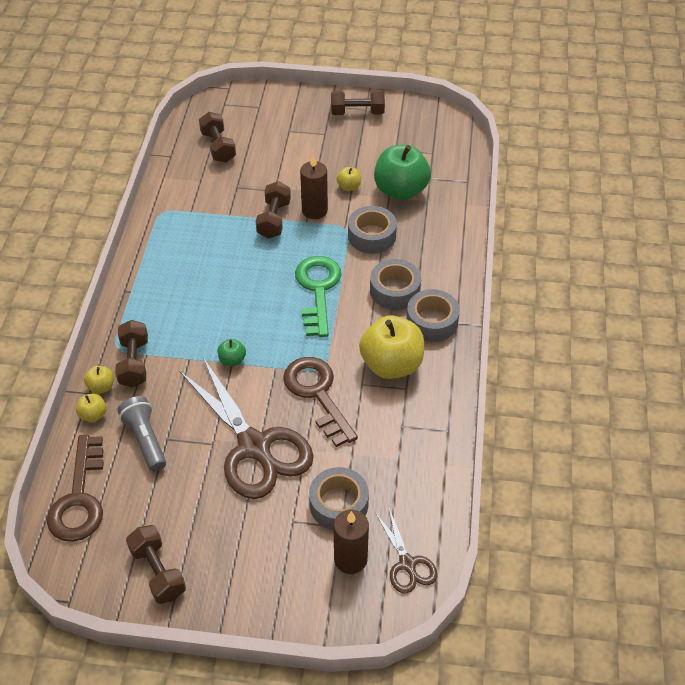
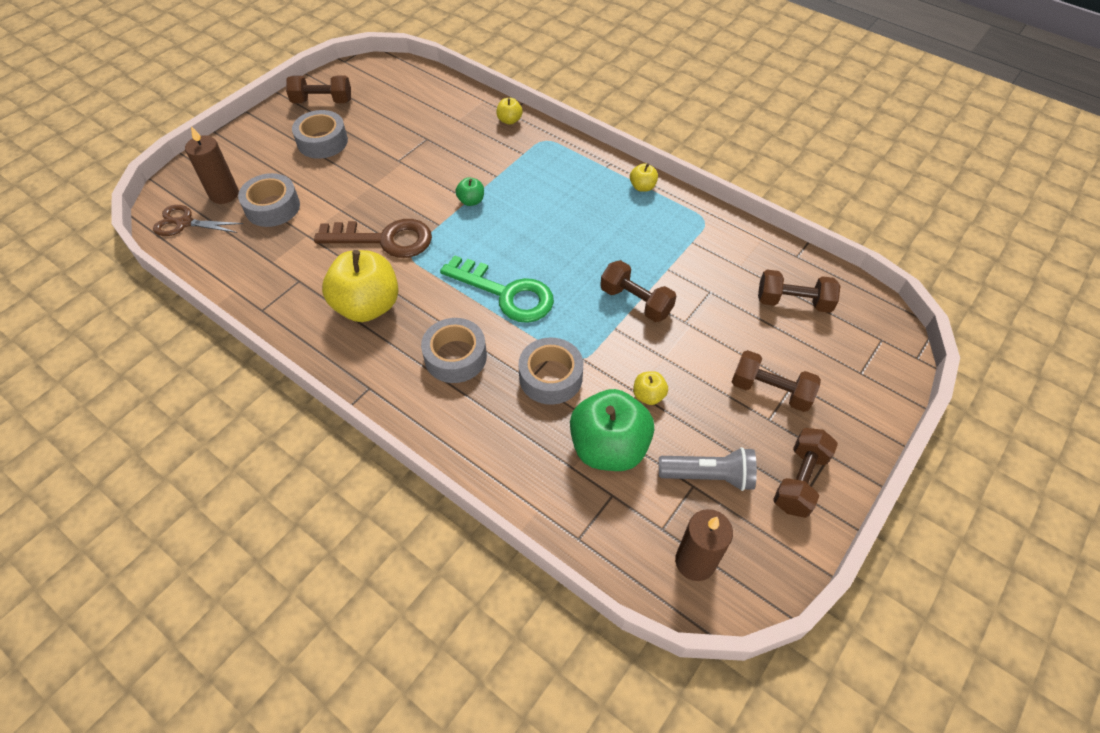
camera: 120 degrees right, 5 degrees up
brown key [47,435,104,542] -> none
yellow apple [76,394,107,422] -> yellow apple moved to [630,163,658,192]
brown dumbbell [115,320,148,387] -> brown dumbbell moved to [732,350,821,412]
grey flashlight [117,396,166,471] -> grey flashlight moved to [659,447,757,491]
brown scissors [179,358,314,499] -> none
brown candle [300,155,328,219] -> brown candle moved to [675,509,733,581]
grey tape [407,289,460,342] -> grey tape moved to [292,110,348,159]

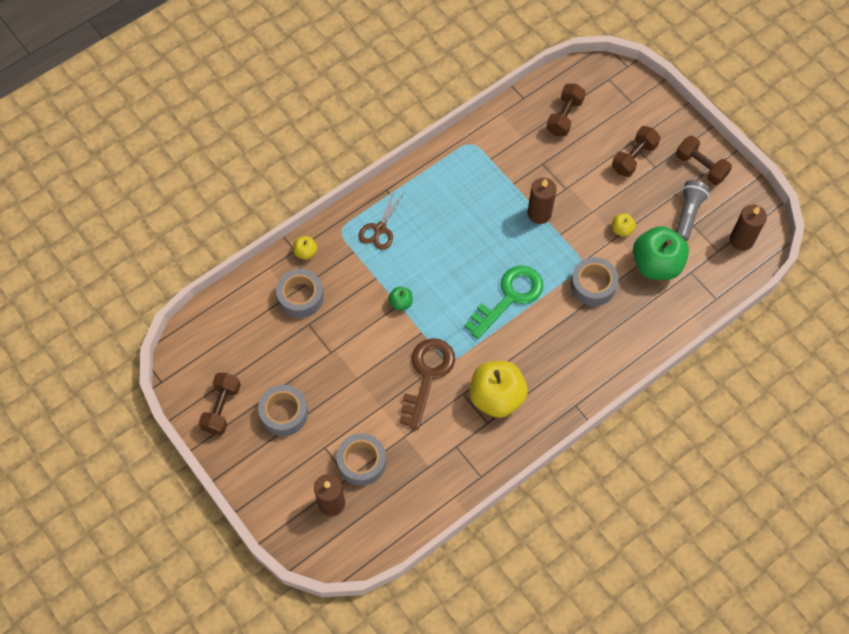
camera: 75 degrees left, 10 degrees up
brown scissors [153,205,243,236] -> brown scissors moved to [359,190,405,250]
grey tape [421,318,487,383] -> grey tape moved to [276,269,324,318]
brown dumbbell [600,260,676,322] -> brown candle [527,178,557,224]
yellow apple [630,163,658,192] -> none

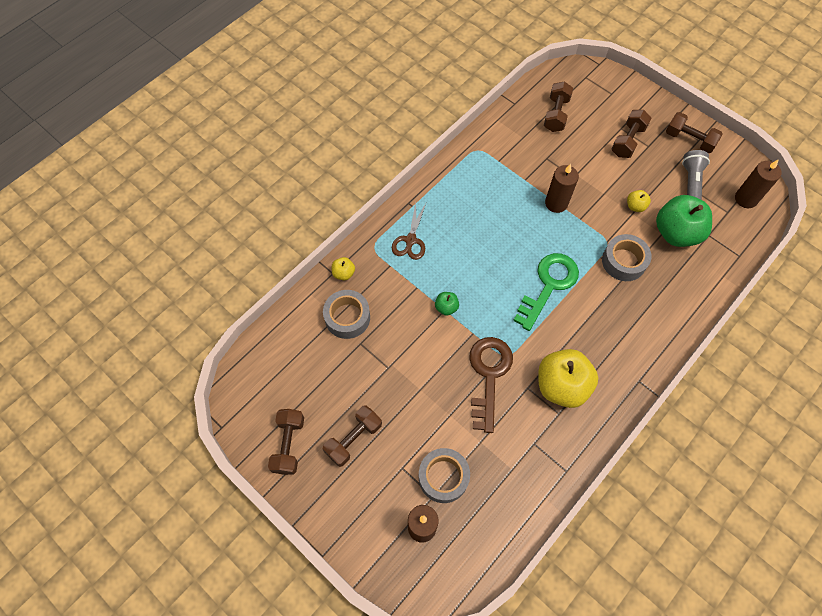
camera: 10 degrees left, 0 degrees up
grey tape [258,385,308,436] -> brown dumbbell [323,405,382,467]

